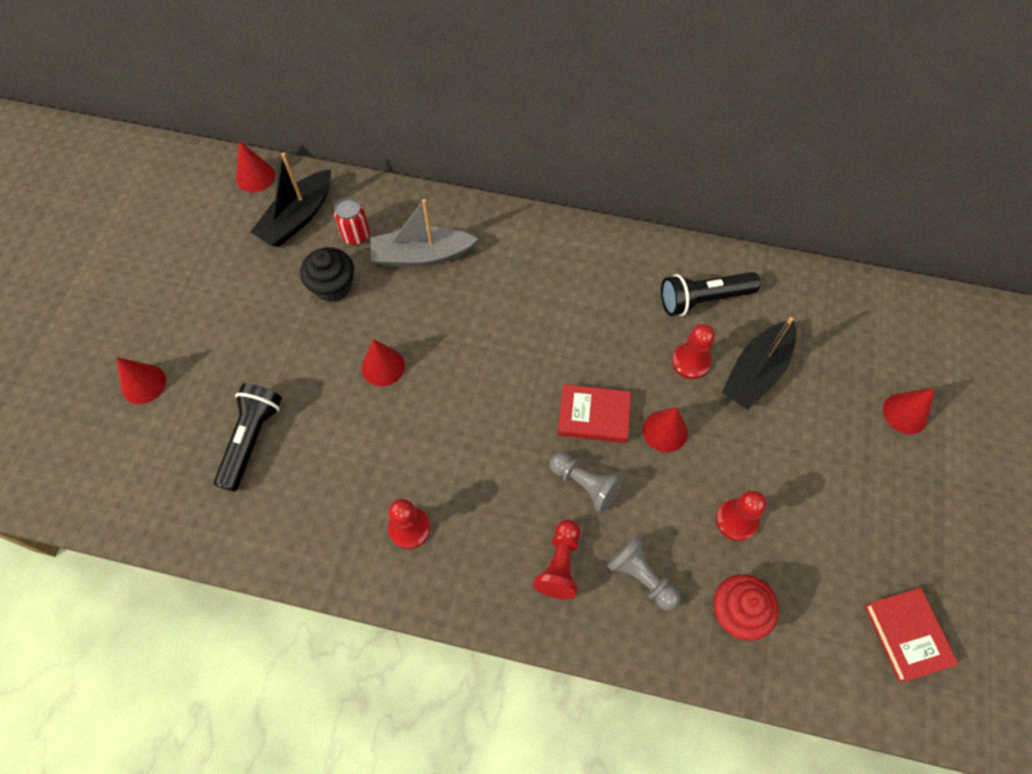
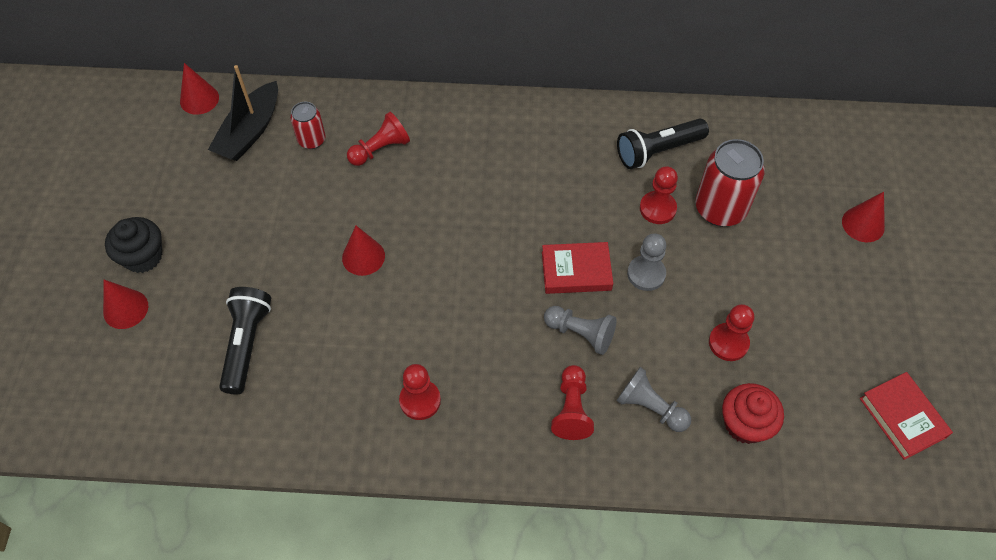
camera: 10 degrees left, 5 degrees down
black cupcake [300,247,354,302] -> black cupcake moved to [105,217,162,273]
grey boat [370,199,478,266] -> red pawn [347,112,410,166]
red cone [643,407,688,453] -> grey pawn [627,233,666,291]
black boat [721,317,796,410] -> red can [695,139,765,227]

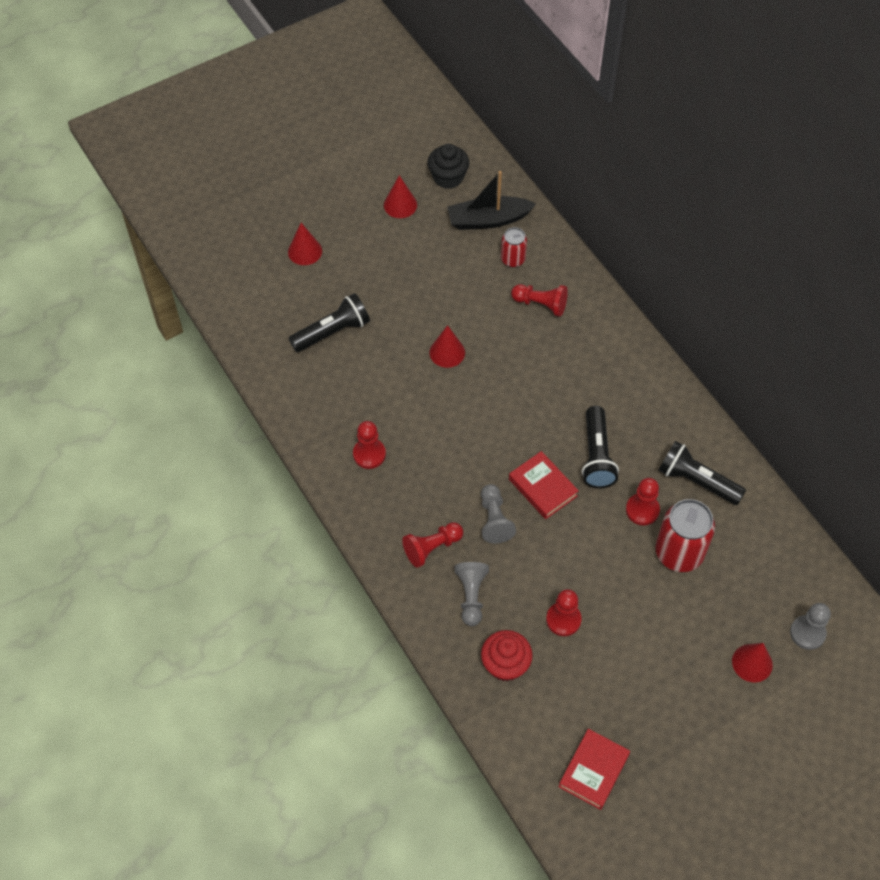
camera: 55 degrees right, 0 degrees up
black cupcake [105,217,162,273] -> black cupcake moved to [427,144,469,189]
red cone [180,63,219,115] -> red cone moved to [384,175,417,218]
grey pawn [627,233,666,291] -> grey pawn moved to [790,603,831,650]
none -> black flashlight [582,406,619,488]

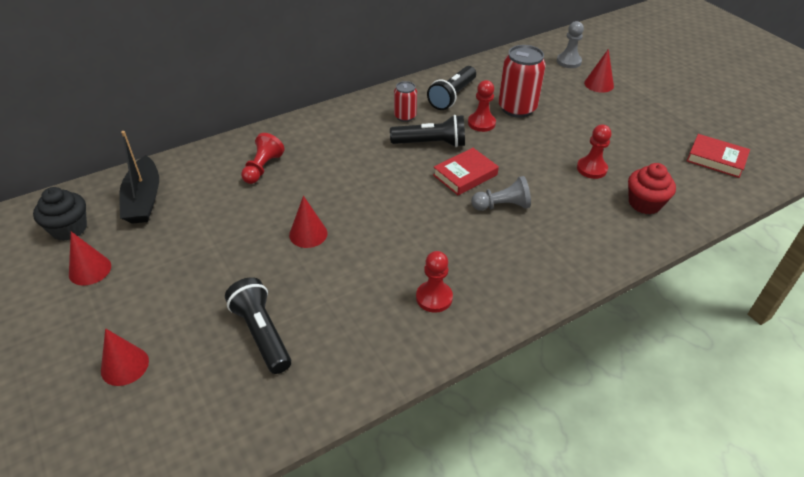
camera: 90 degrees left, 15 degrees down
red pawn [402,522,463,568] -> none
grey pawn [454,562,489,626] -> none
red can [501,227,527,267] -> red can moved to [394,81,417,122]

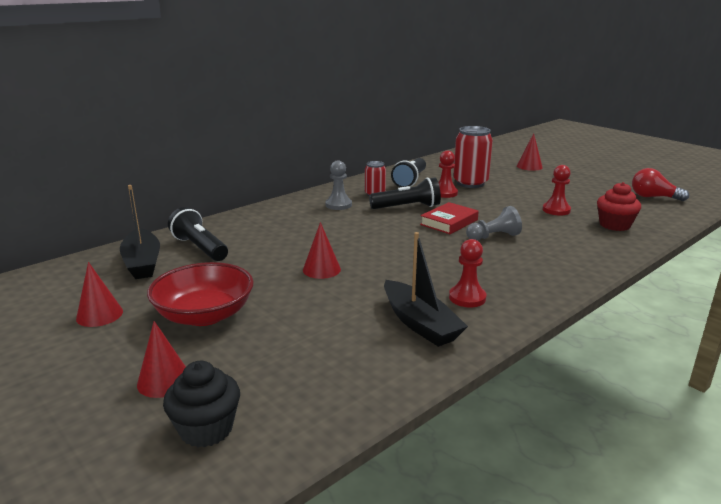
camera: 10 degrees left, 20 degrees down
black cupcake [33,187,87,241] -> black cupcake moved to [163,361,240,447]
black flashlight [225,277,291,374] -> black flashlight moved to [168,207,228,261]
red pawn [241,133,285,184] -> none
grey pawn [557,21,584,68] -> grey pawn moved to [325,160,352,210]
red book [687,134,750,178] -> red light bulb [632,168,689,201]
none -> red bowl [147,262,254,326]
none -> black boat [384,232,468,347]

